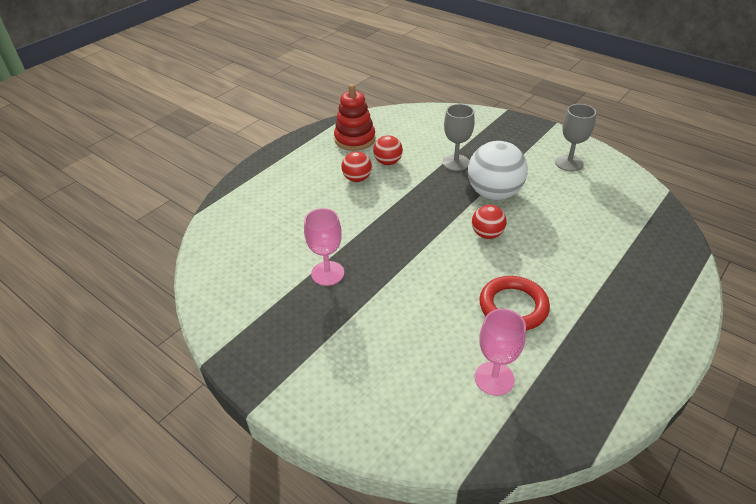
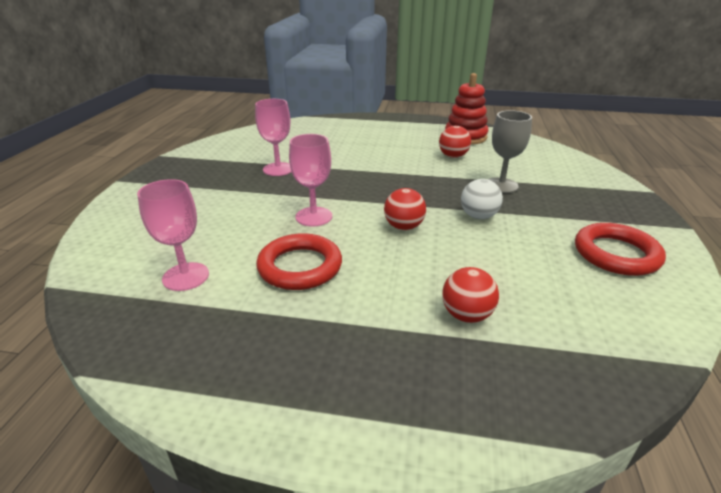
camera: 60 degrees right, 10 degrees down
red ball [342,151,372,182] -> red ball moved to [442,267,499,323]
white ball [468,141,528,200] -> white ball [461,179,503,219], size x0.55
grey goblet [555,104,596,172] -> red ring [575,223,666,276]
none -> pink goblet [289,134,332,227]

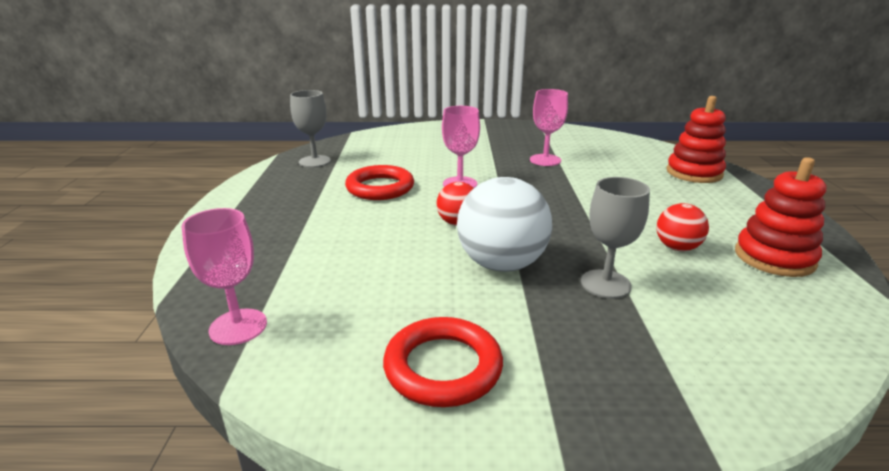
camera: 80 degrees right, 5 degrees down
pink goblet [137,179,209,291] -> pink goblet moved to [182,208,267,345]
red ball [442,267,499,323] -> none
white ball [461,179,503,219] -> white ball [457,177,552,272], size x1.83
none -> grey goblet [290,90,331,168]
none -> red stacking toy [667,96,726,183]

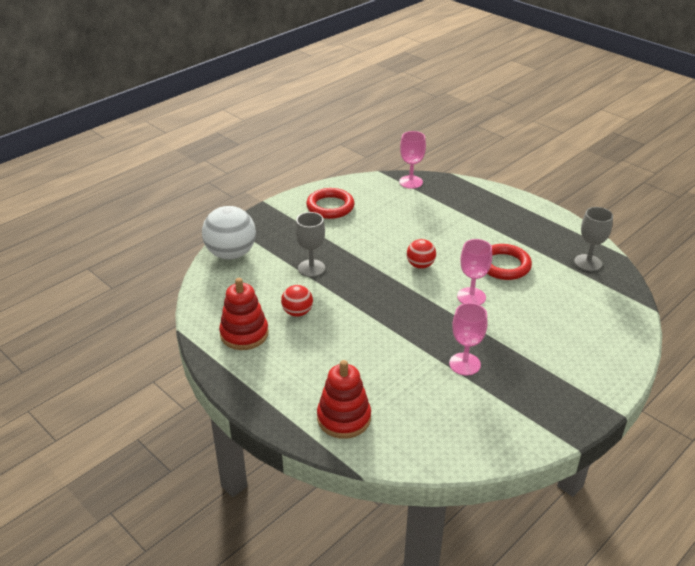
camera: 135 degrees right, 10 degrees up
white ball [457,177,552,272] -> white ball moved to [202,206,256,260]

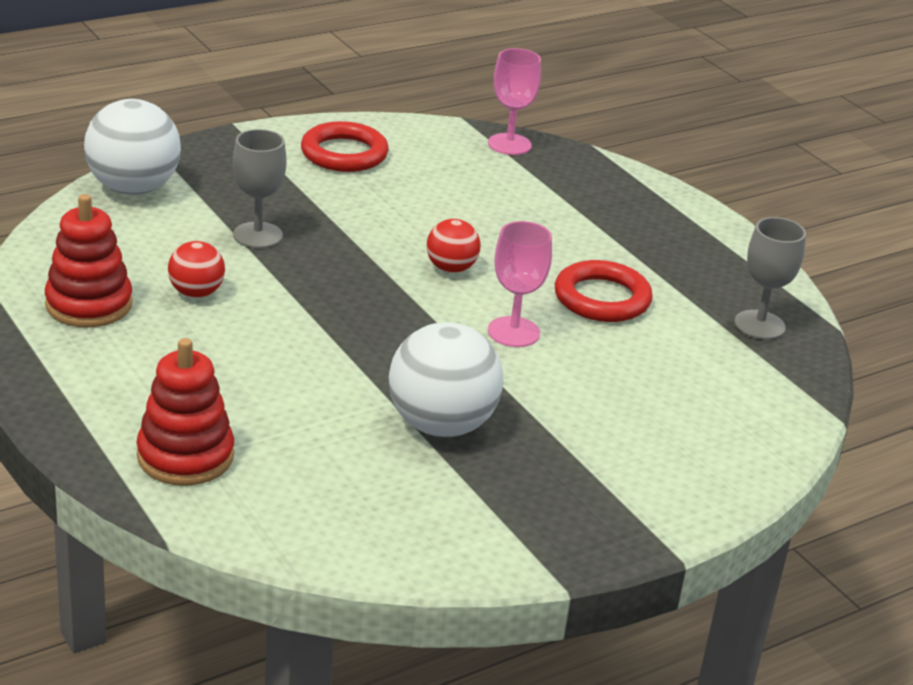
camera: 10 degrees right, 5 degrees down
pink goblet [449,303,487,376] -> white ball [389,322,503,437]

